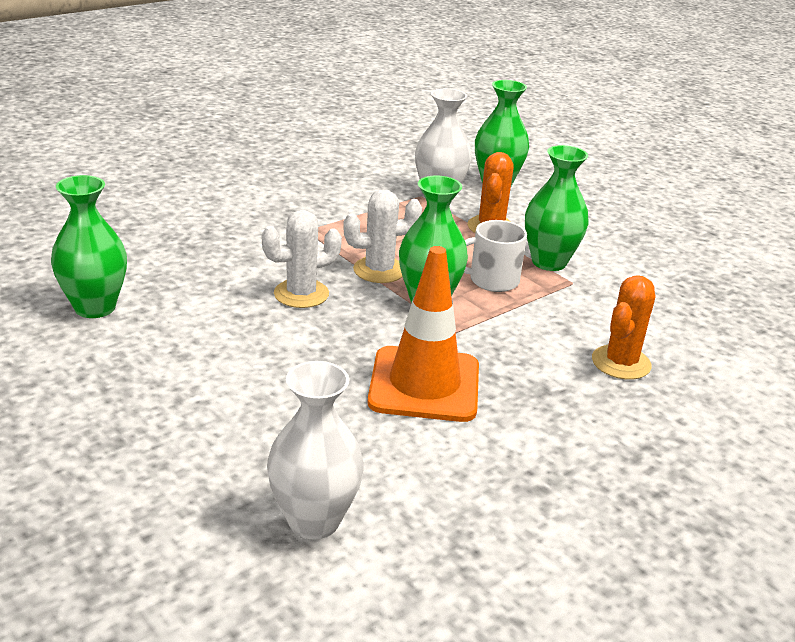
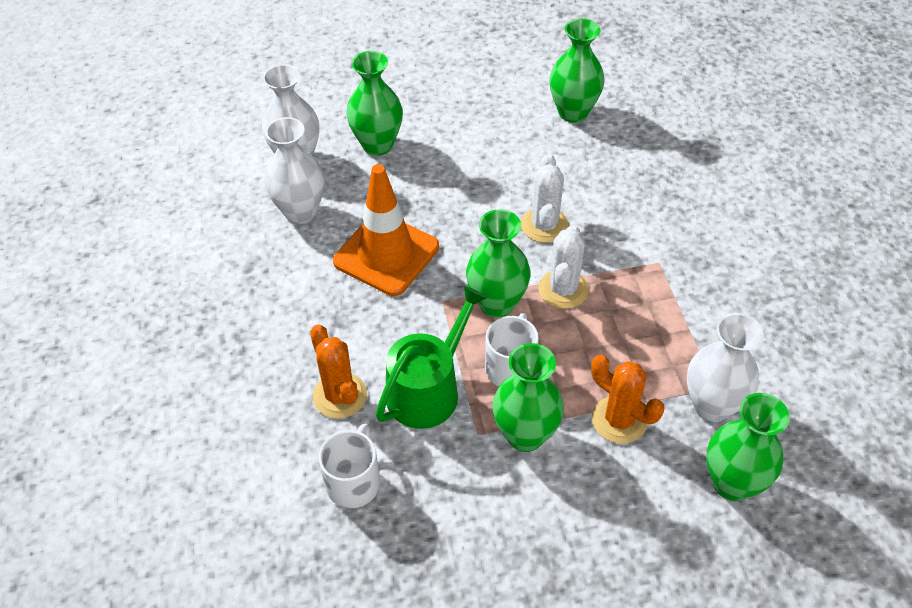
camera: 120 degrees right, 20 degrees up
none -> white vase [264,117,325,224]
none -> white mug [319,424,380,508]
none -> green vase [347,51,403,156]
none -> green watering can [376,286,487,429]

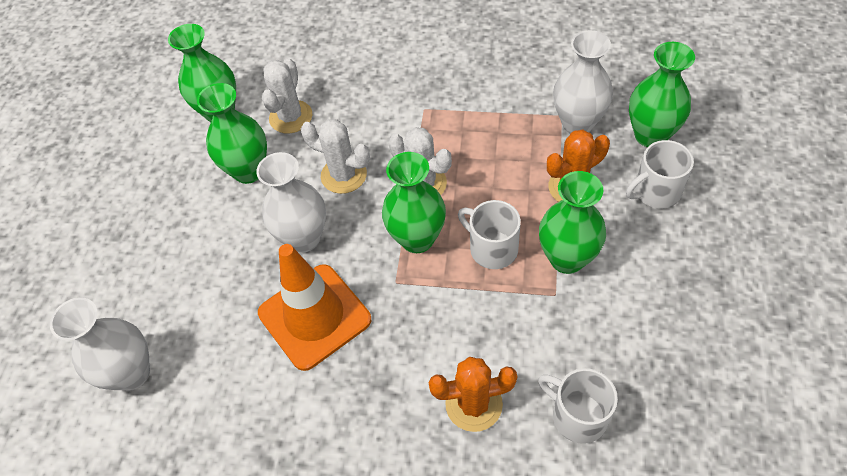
camera: 65 degrees left, 5 degrees up
white vase [264,117,325,224] -> white vase moved to [256,152,326,253]
green vase [347,51,403,156] -> green vase moved to [197,83,267,184]
green watering can [376,286,487,429] -> none
none -> white cactus [262,58,313,134]
none -> white mug [626,140,694,209]

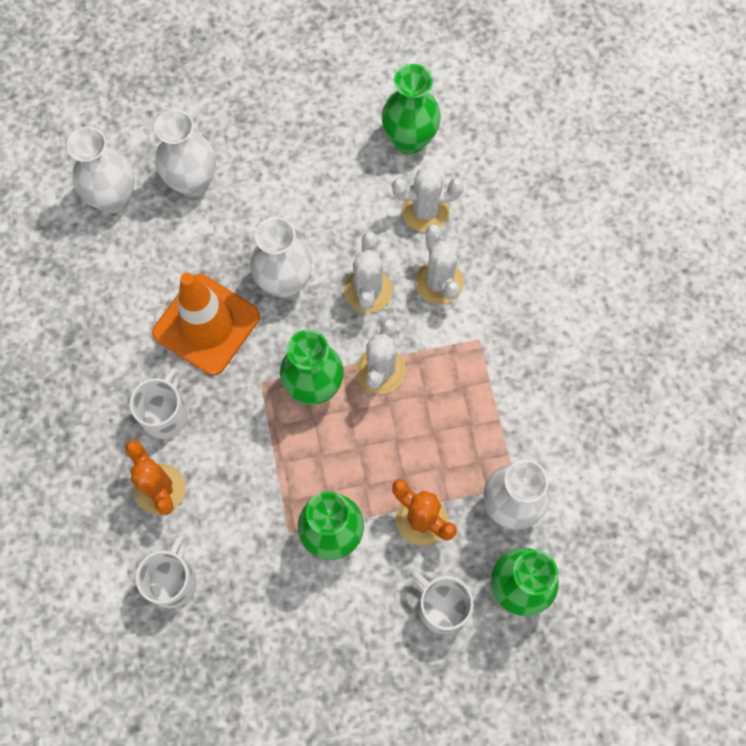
camera: 65 degrees right, 15 degrees up
green vase [197,83,267,184] -> none
white mug [458,200,521,269] -> white mug moved to [130,368,188,439]
none -> white vase [154,109,216,197]
none -> white cactus [415,224,464,305]

